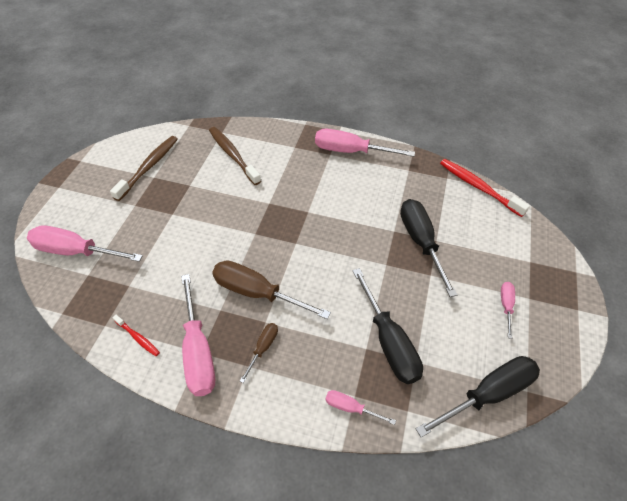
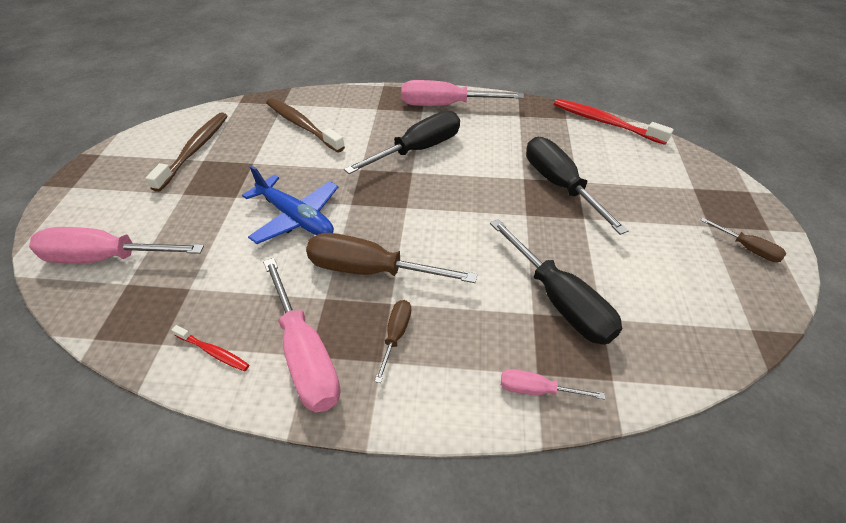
camera: 10 degrees left, 5 degrees down
black screwdriver [416,356,540,438] -> black screwdriver moved to [344,111,460,174]
pink screwdriver [501,282,515,339] -> none
none -> blue plane [242,165,338,244]
none -> brown screwdriver [700,218,786,262]

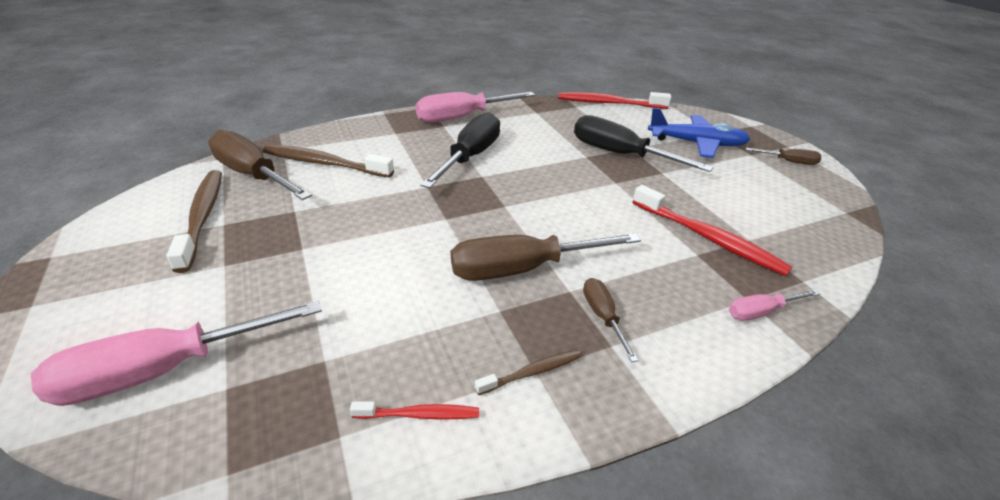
camera: 30 degrees left, 10 degrees down
blue plane [242,165,338,244] -> blue plane moved to [648,108,750,158]
pink screwdriver [263,258,341,413] -> brown toothbrush [475,350,581,395]
black screwdriver [490,219,622,345] -> red toothbrush [633,185,792,276]
none -> brown screwdriver [208,130,312,200]

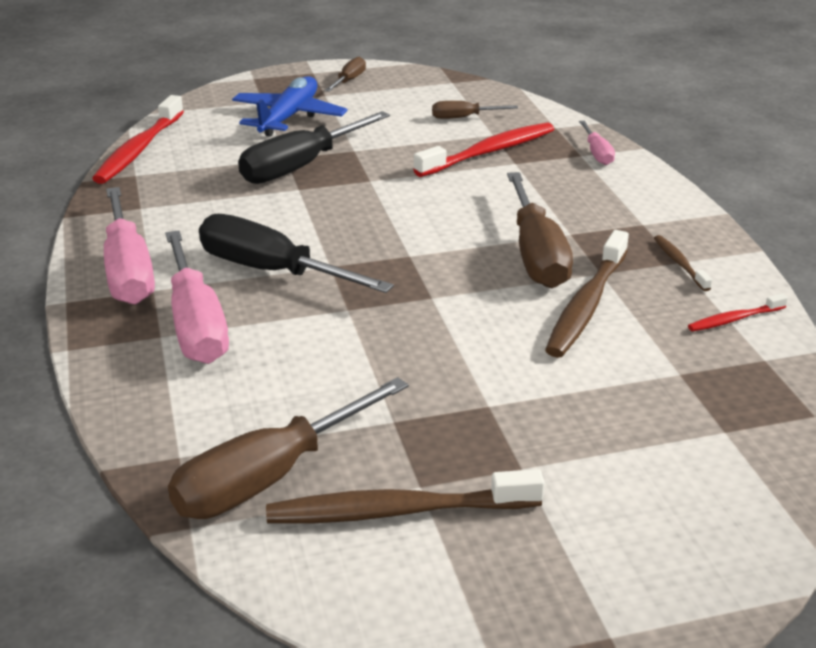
camera: 80 degrees left, 5 degrees down
pink screwdriver [31,301,322,406] -> pink screwdriver moved to [165,230,229,364]
brown toothbrush [263,145,394,178] -> brown toothbrush moved to [545,230,629,358]
red toothbrush [350,401,479,420] -> red toothbrush turned 120 degrees counterclockwise [688,293,788,331]
brown screwdriver [583,278,639,362] -> brown screwdriver moved to [432,101,518,119]

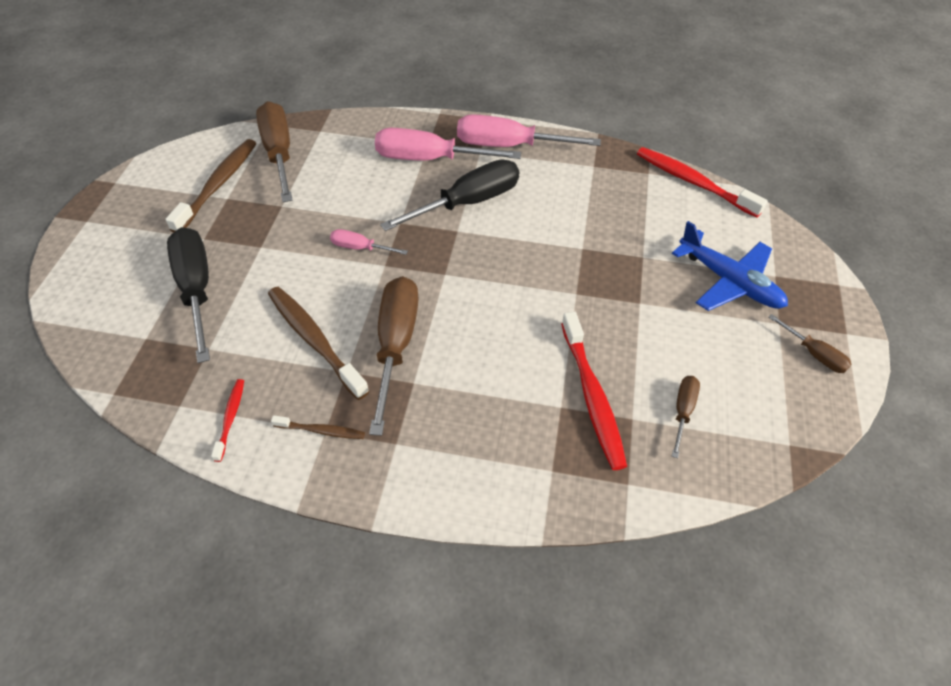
camera: 115 degrees right, 20 degrees up
black screwdriver [238,111,390,184] -> black screwdriver moved to [167,227,210,363]
brown screwdriver [507,172,573,288] -> brown screwdriver turned 75 degrees clockwise [369,276,419,436]
pink screwdriver [579,121,615,165] -> pink screwdriver moved to [330,229,408,255]

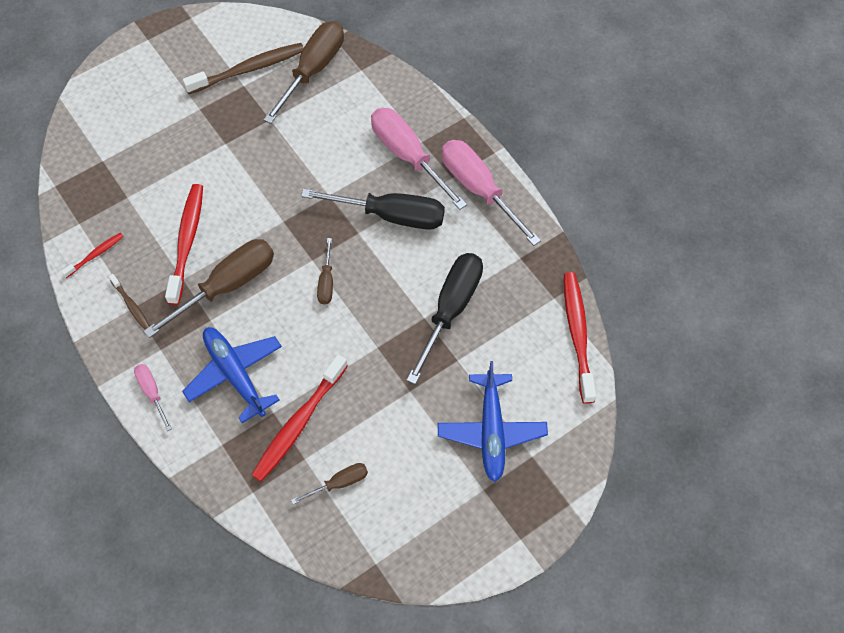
camera: 45 degrees right, 10 degrees up
black screwdriver [167,227,210,363] -> black screwdriver moved to [406,253,483,384]
brown toothbrush [268,287,370,400] -> red toothbrush [165,184,203,305]
pink screwdriver [330,229,408,255] -> pink screwdriver moved to [134,364,172,431]
brown screwdriver [769,314,852,373] -> brown screwdriver moved to [317,238,333,305]
none -> blue plane [182,327,282,423]

